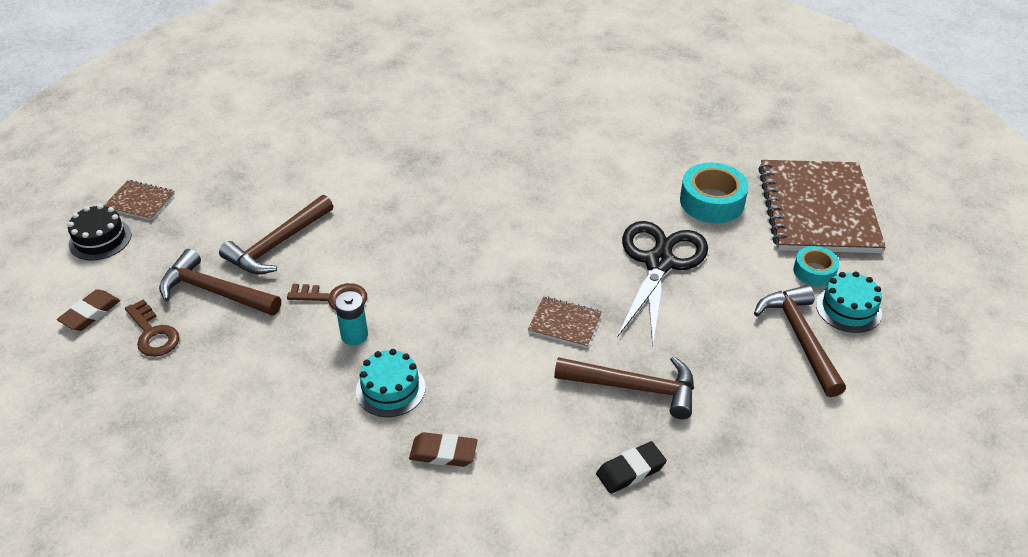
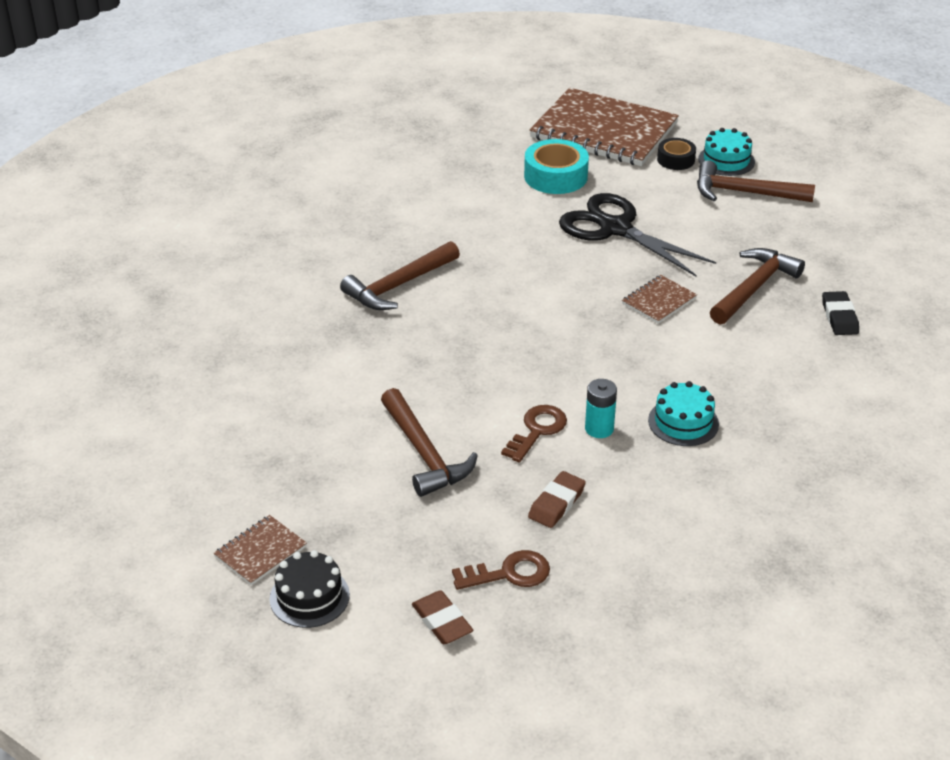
camera: 65 degrees left, 5 degrees down
brown hammer [159,249,281,316] -> brown hammer moved to [340,241,460,310]
brown eraser [409,432,477,467] -> brown eraser moved to [528,471,586,528]
turquoise tape [793,246,839,286] -> black tape [657,138,696,170]

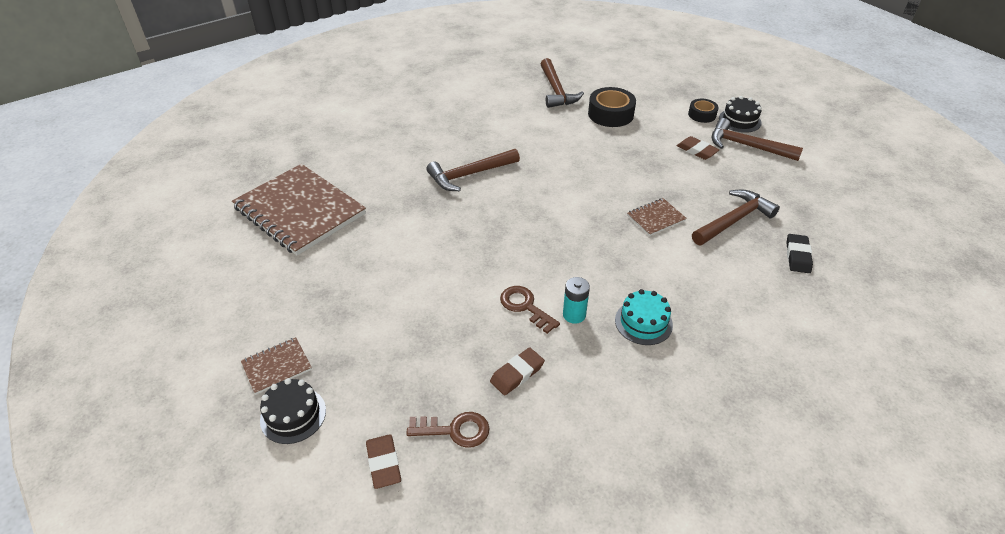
camera: 15 degrees right, 5 degrees up
brown hammer [381,388,478,497] -> brown hammer moved to [541,58,584,108]
brown key [501,405,567,462] -> brown key turned 90 degrees counterclockwise [500,286,560,334]
turquoise tape [524,139,589,194] -> black tape [588,87,636,127]
brown notebook [530,88,679,166] -> brown notebook moved to [232,164,366,256]
black scissors [559,193,716,276] -> none
turquoise cake [698,128,755,176] -> black cake [719,96,762,133]
none -> brown eraser [677,136,719,160]

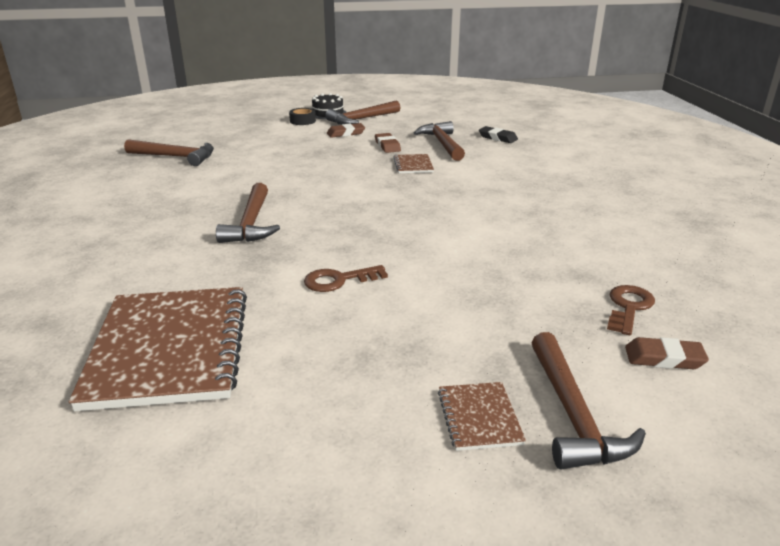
camera: 65 degrees left, 15 degrees down
brown notebook [232,164,366,256] -> brown notebook turned 75 degrees counterclockwise [69,287,247,411]
black cake [260,378,326,444] -> brown hammer [531,332,646,470]
brown eraser [490,347,545,395] -> brown eraser moved to [375,133,401,153]
brown key [500,286,560,334] -> brown key moved to [304,265,388,292]
turquoise battery [563,277,590,324] -> none
black tape [588,87,636,127] -> none
turquoise cake [615,289,673,345] -> none

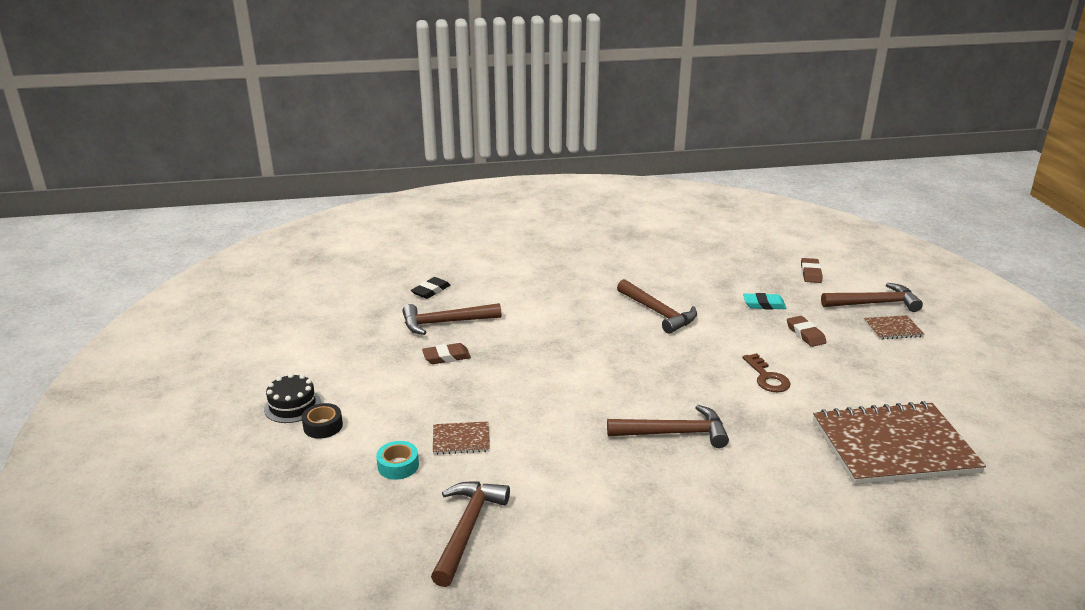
camera: 90 degrees left, 0 degrees up
brown hammer [325,101,400,125] -> brown hammer moved to [617,279,697,334]
brown eraser [327,123,365,138] -> brown eraser moved to [787,316,826,347]
brown notebook [393,154,434,173] -> brown notebook moved to [433,421,490,455]
brown key [607,285,655,335] -> none
none -> turquoise tape [376,441,419,480]
none -> turquoise eraser [743,293,787,310]

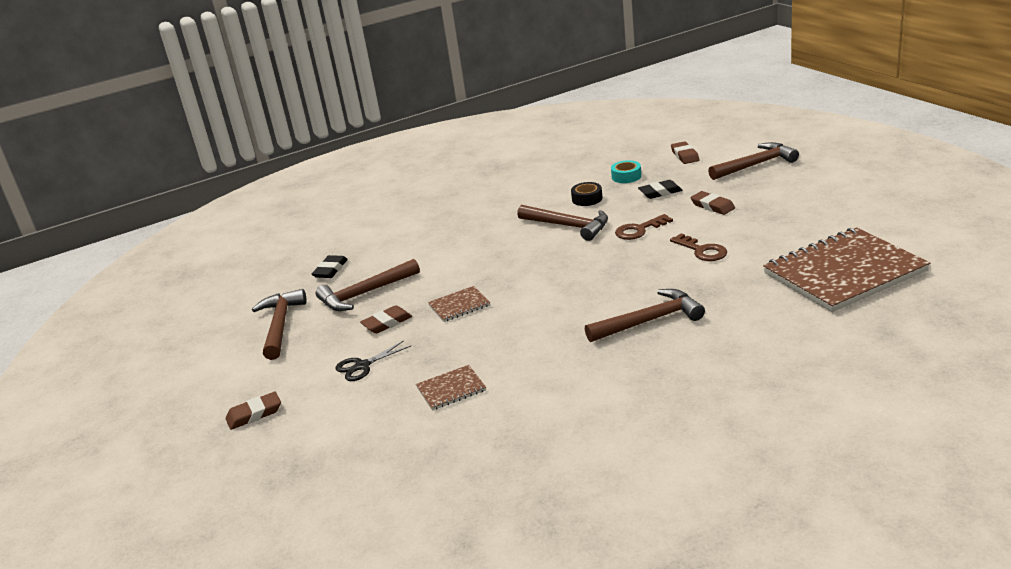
camera: 15 degrees left, 0 degrees up
black cake [264,373,321,423] -> brown eraser [226,392,281,430]
black tape [302,403,343,439] -> black tape moved to [571,182,603,206]
turquoise tape [376,441,419,480] -> turquoise tape moved to [611,160,641,183]
brown hammer [431,482,510,587] -> brown hammer moved to [252,289,307,360]
turquoise eraser [743,293,787,310] -> black eraser [638,180,683,199]
brown notebook [864,315,924,340] -> brown notebook moved to [428,286,490,322]
none -> black scissors [336,340,411,381]
none -> brown key [615,214,673,240]

